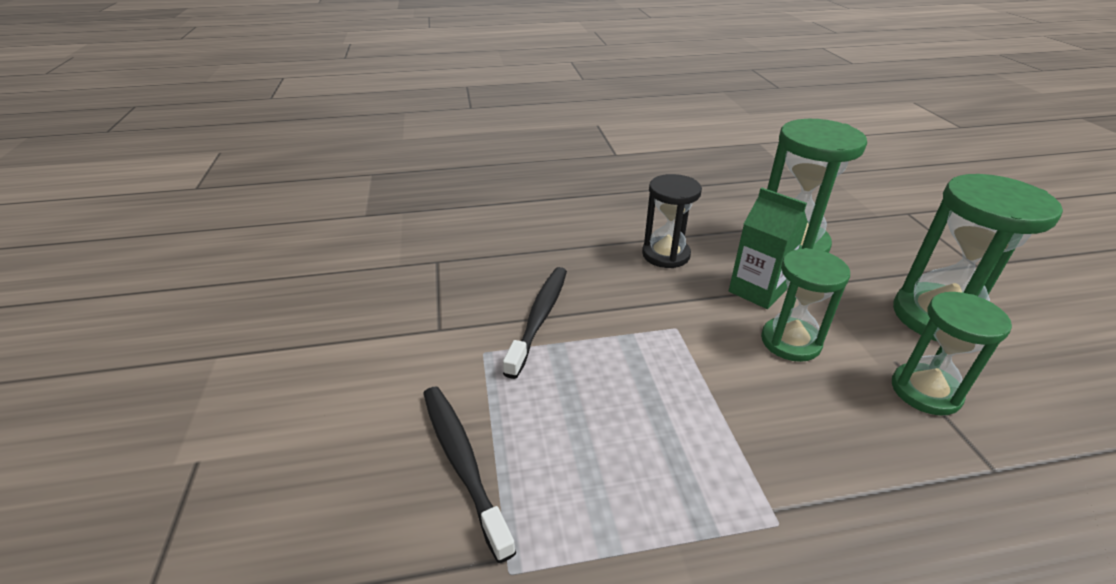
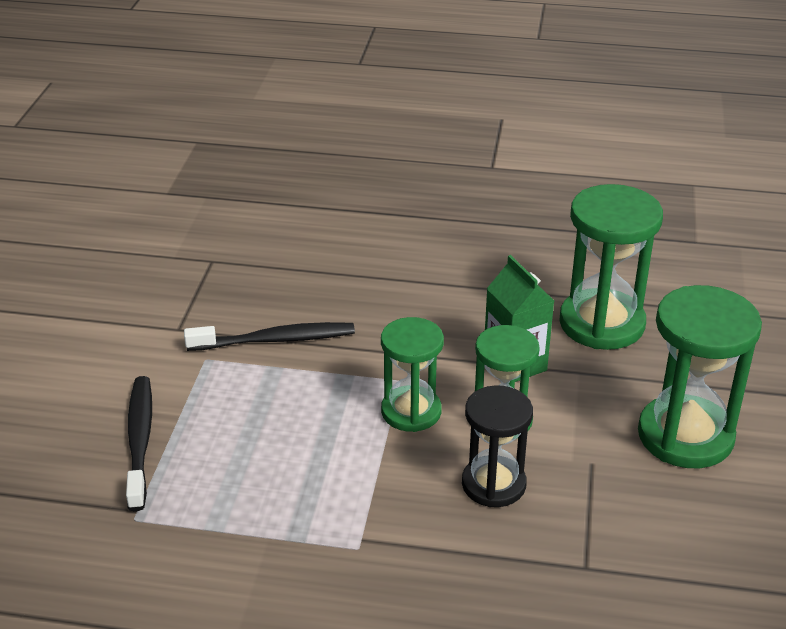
camera: 20 degrees right, 0 degrees up
black toothbrush [503,267,567,379] -> black toothbrush turned 45 degrees clockwise [184,322,355,351]
black hourglass [642,174,702,268] -> black hourglass moved to [462,385,533,507]
green hourglass [892,292,1012,415] -> green hourglass moved to [381,317,444,432]

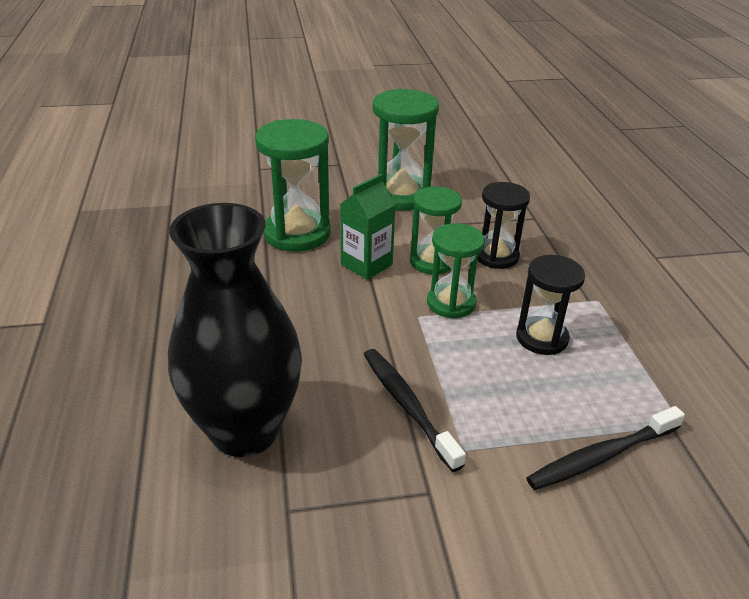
camera: 110 degrees left, 0 degrees up
none -> black vase [168,203,302,457]
none -> black hourglass [516,255,585,355]

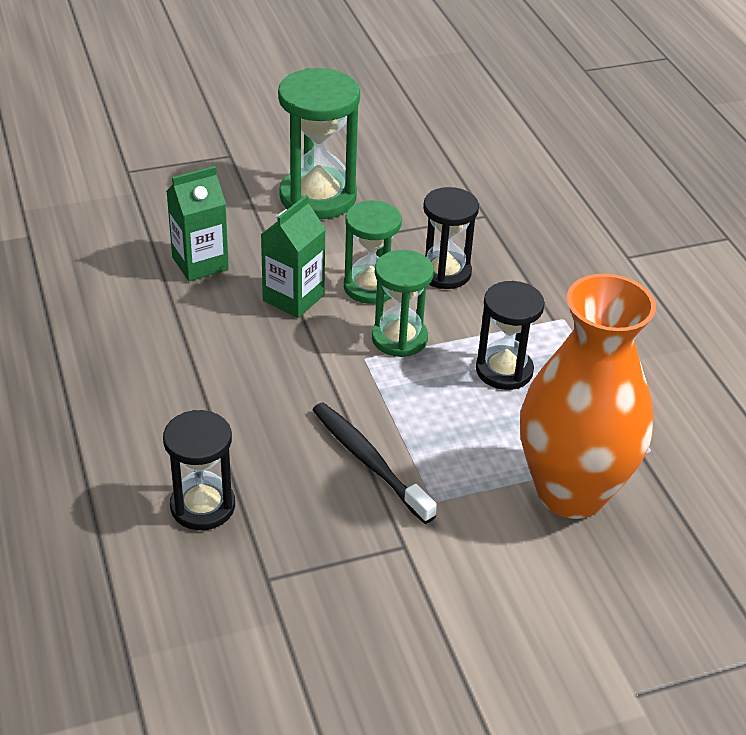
camera: 10 degrees left, 5 degrees up
black vase [168,203,302,457] -> black hourglass [163,410,235,530]
green hourglass [255,119,331,252] -> green carton [166,166,229,281]
black toothbrush [526,406,685,490] -> orange vase [520,274,656,519]

